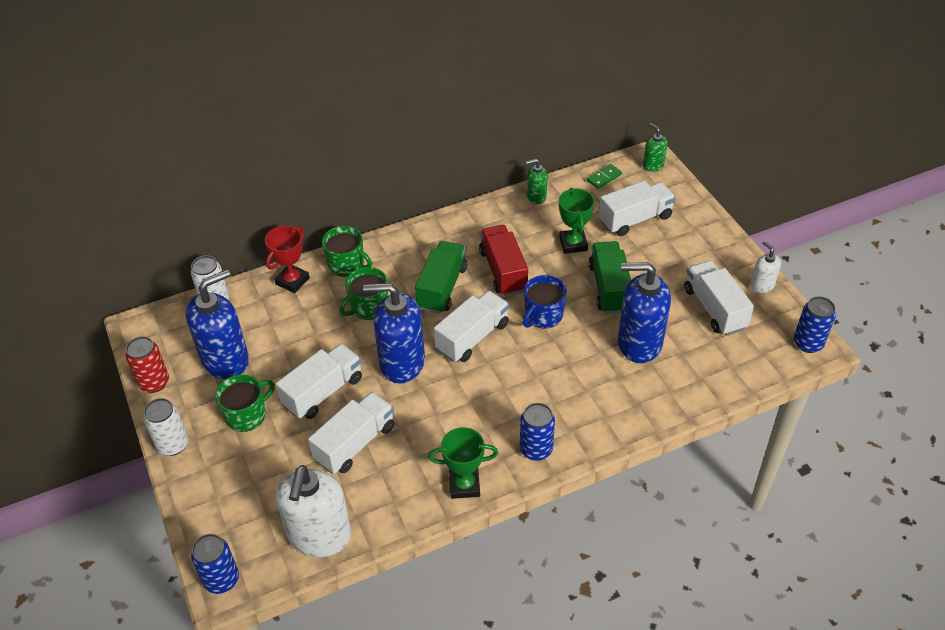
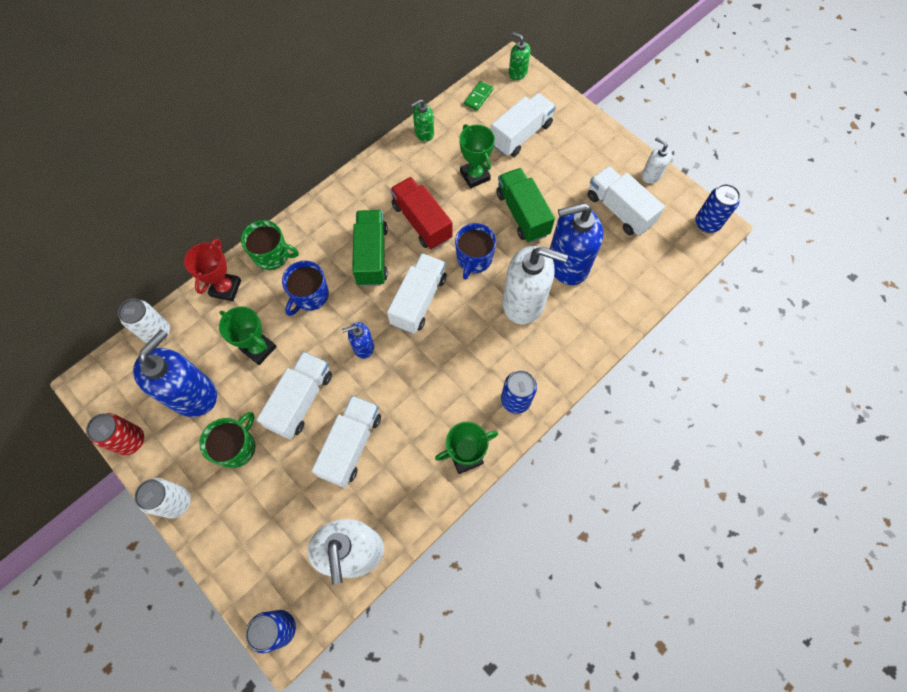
camera: 20 degrees left, 20 degrees up
green mug [339,267,388,320] -> blue mug [282,261,329,316]
blue soap dispenser [363,283,425,384] -> blue soap dispenser [342,322,374,359], size x0.49
none -> green trophy [219,306,277,365]
none -> white soap dispenser [502,246,568,325]

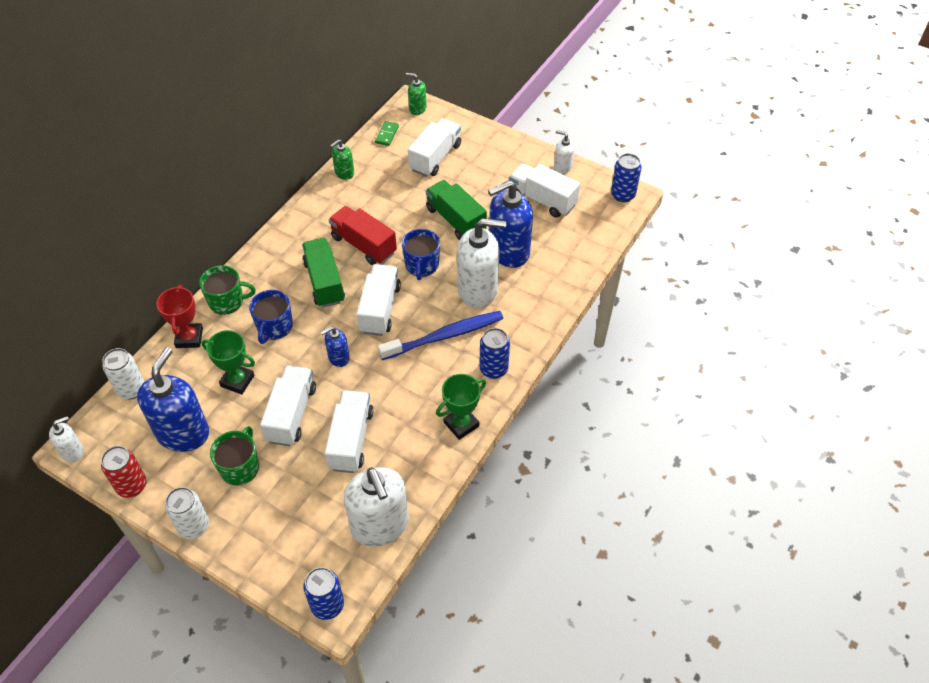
camera: 15 degrees left, 15 degrees down
green trophy [459,124,495,188] -> none
none -> white soap dispenser [49,416,83,462]
none -> blue toothbrush [378,311,503,360]

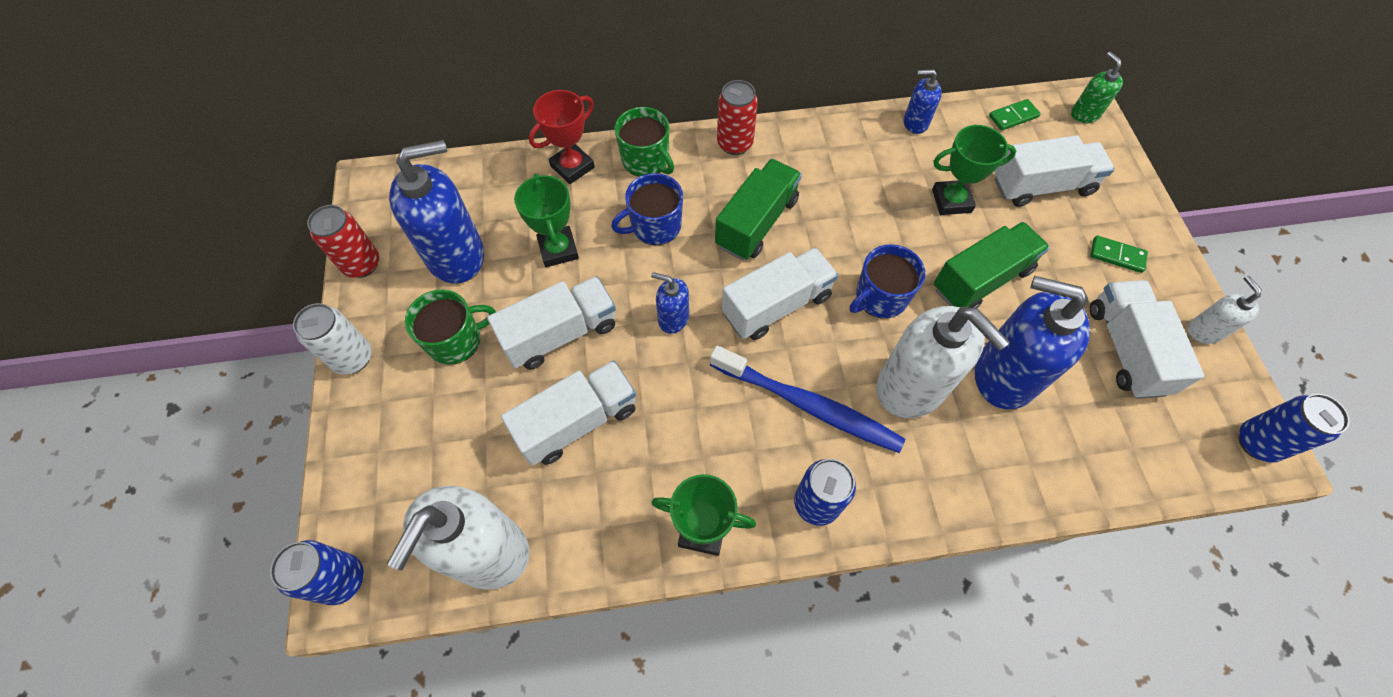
camera: 50 degrees right, 10 degrees up
white soap dispenser [49,416,83,462] -> none
white can [102,348,145,399] -> none
red truck [328,206,397,265] -> none
green soap dispenser [330,139,354,180] -> blue soap dispenser [904,69,942,134]
green truck [426,180,487,240] -> green truck turned 45 degrees clockwise [934,222,1050,308]
none -> red can [717,80,758,155]
none -> green trophy [932,125,1016,215]
none -> green domino [1090,235,1148,273]

